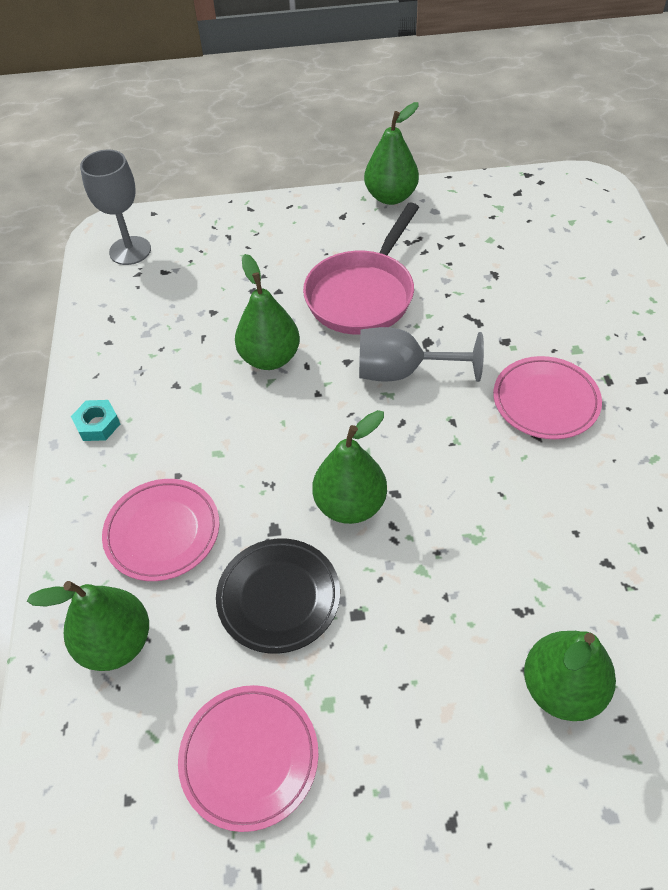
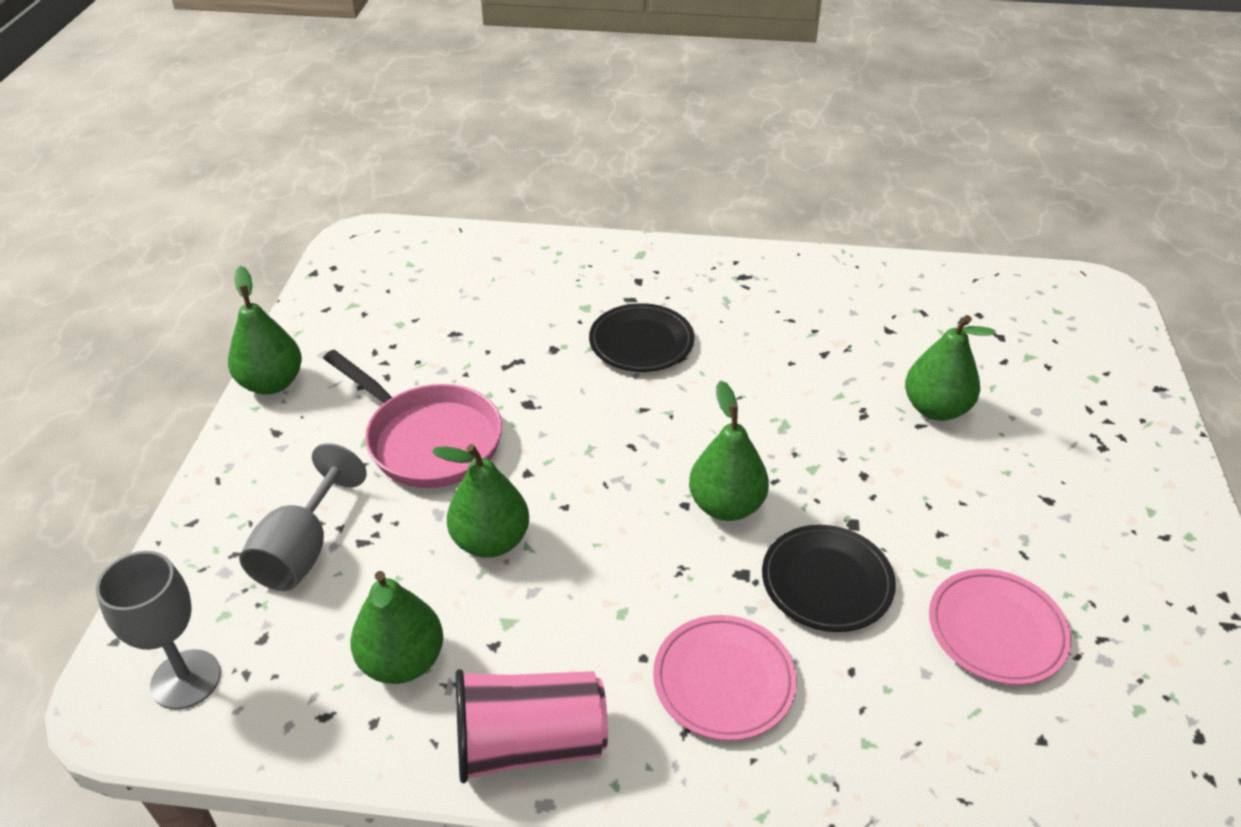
camera: 80 degrees left, 10 degrees down
green pear [27,581,149,671] -> green pear moved to [350,571,443,684]
turquoise nut [71,400,120,441] -> pink cup [455,669,608,783]
grey goblet [359,327,484,382] -> grey goblet moved to [239,443,367,591]
pink plate [493,356,602,439] -> black plate [589,303,694,372]

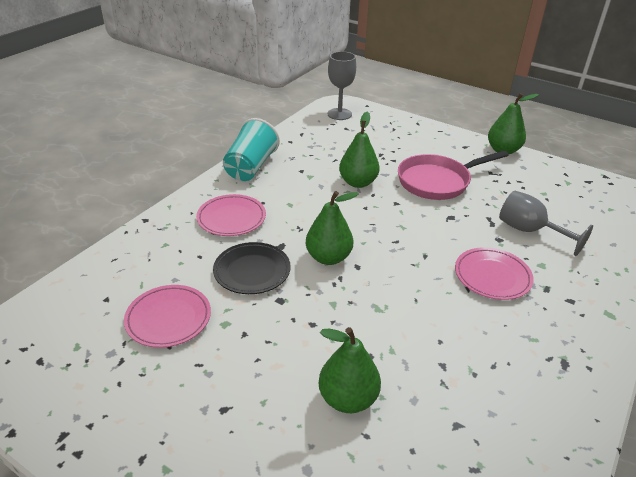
camera: 115 degrees right, 5 degrees down
grey goblet [239,443,367,591] -> grey goblet moved to [499,191,593,256]
green pear [350,571,443,684] -> none
pink cup [455,669,608,783] -> turquoise cup [223,118,280,181]
black plate [589,303,694,372] -> pink plate [455,247,534,300]

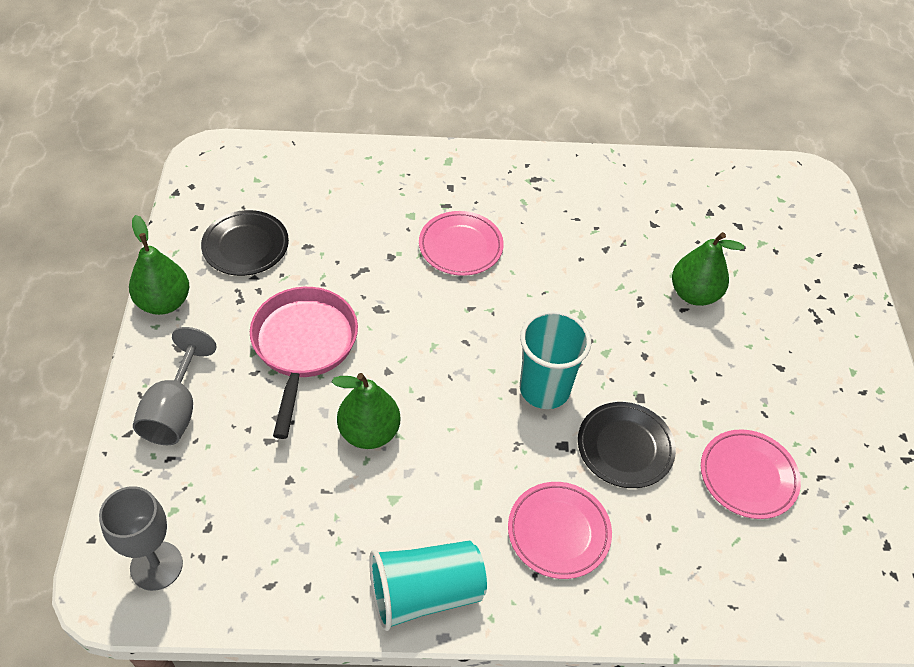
camera: 125 degrees left, 15 degrees up
green pear [306,191,359,265] -> turquoise cup [520,310,591,409]
pink pan [398,150,508,200] -> pink pan turned 120 degrees counterclockwise [250,287,358,439]
grey goblet [499,191,593,256] -> grey goblet moved to [133,327,217,445]
none -> black plate [201,210,289,276]

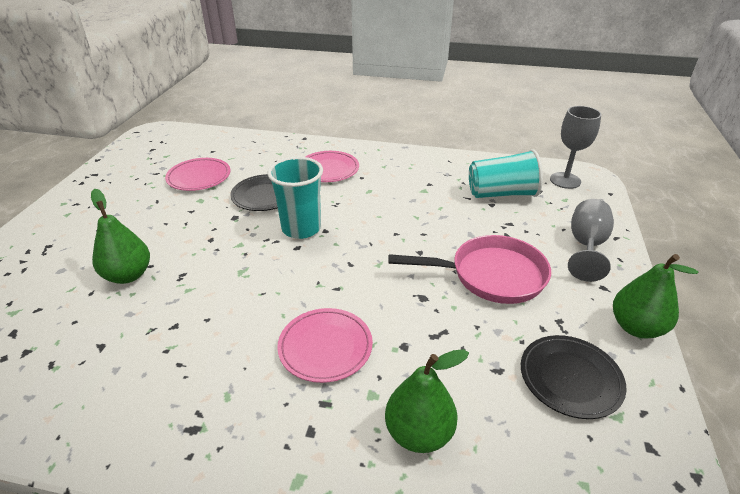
camera: 165 degrees left, 15 degrees down
pink pan [250,287,358,439] -> pink pan turned 105 degrees counterclockwise [388,235,551,304]
green pear [332,373,400,449] -> green pear moved to [385,349,469,453]
turquoise cup [369,541,487,631] -> turquoise cup moved to [469,149,543,198]

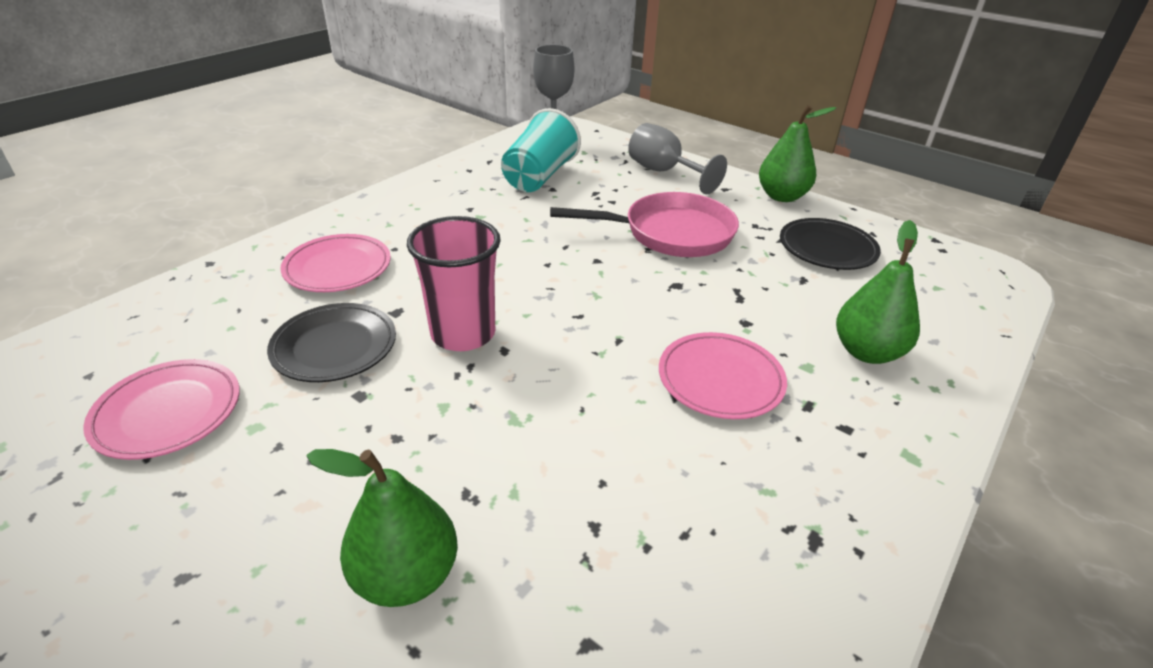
camera: 65 degrees left, 0 degrees up
turquoise cup [268,157,323,239] -> pink cup [407,216,501,351]
pink pan [388,235,551,304] -> pink pan turned 60 degrees clockwise [550,192,739,257]

